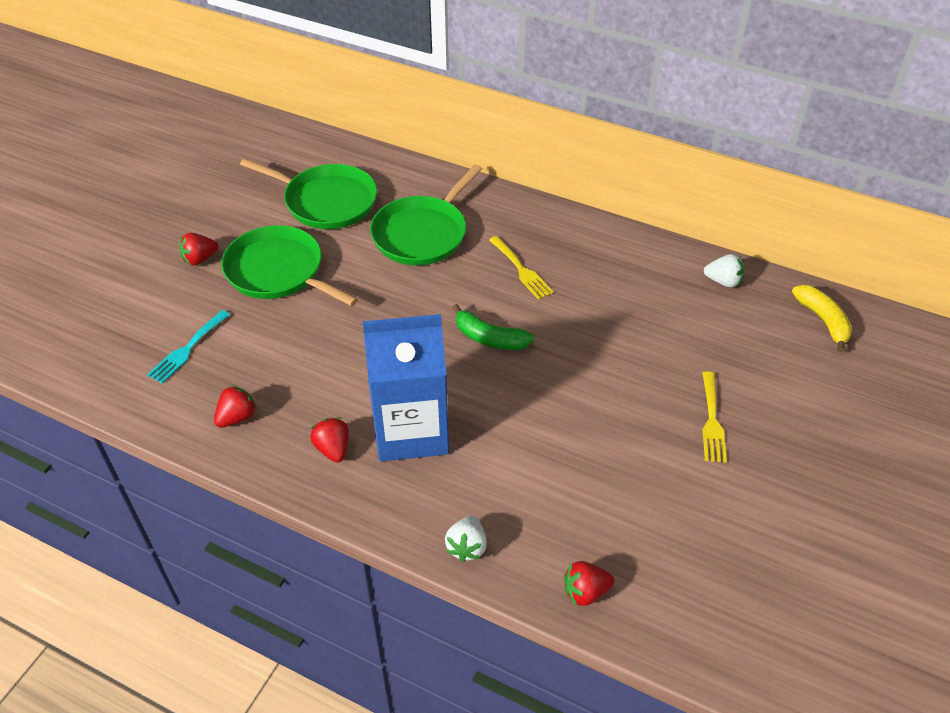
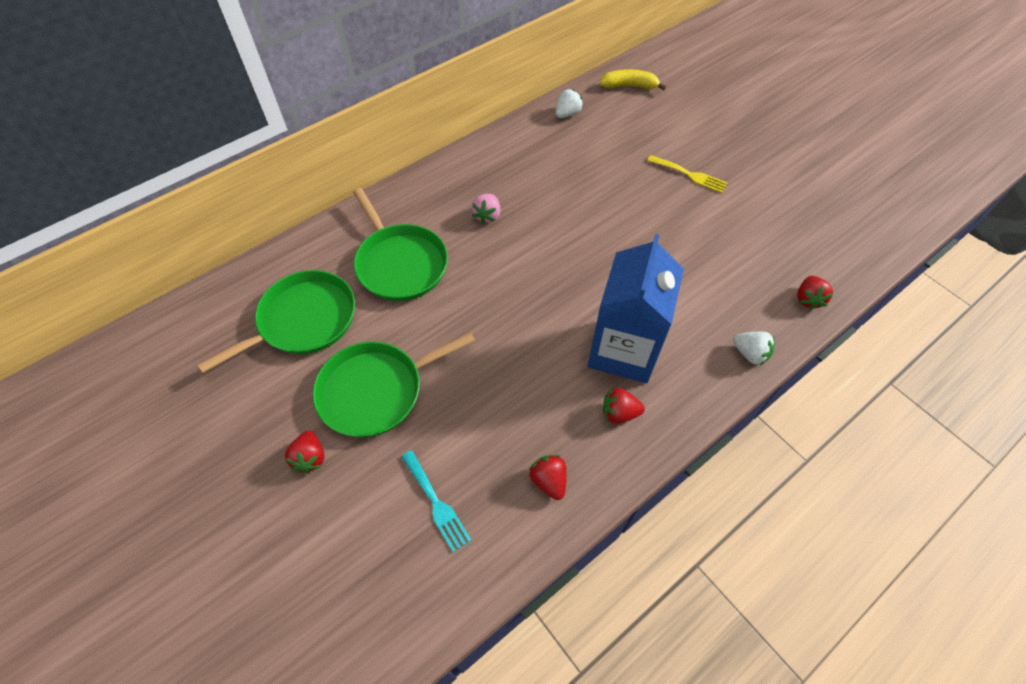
camera: 65 degrees left, 10 degrees up
green banana [452,304,534,350] -> none
yellow fork [489,236,554,300] -> pink strawberry [472,194,500,224]

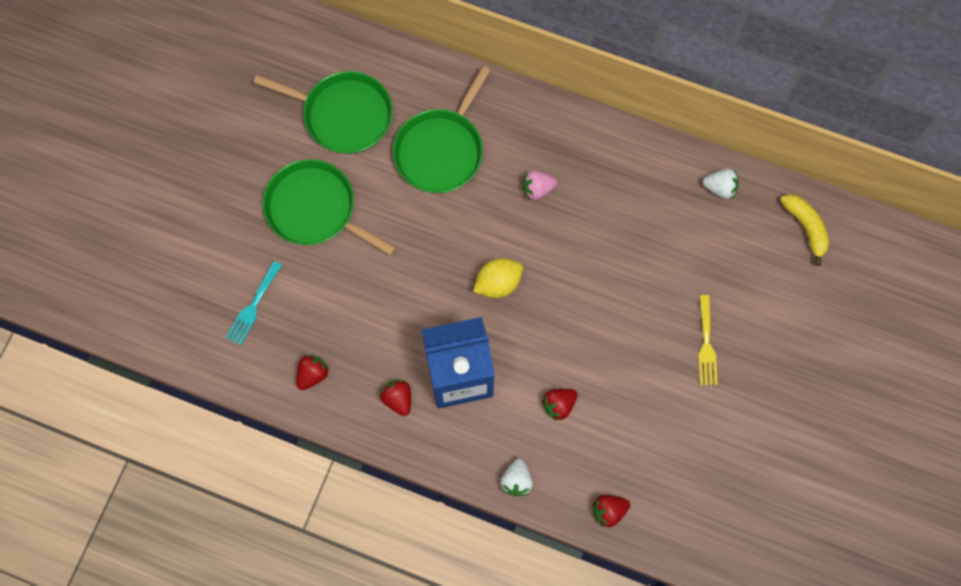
camera: 60 degrees right, 15 degrees up
red strawberry [285,431,324,473] -> red strawberry moved to [542,389,578,421]
none -> yellow lemon [473,258,523,298]

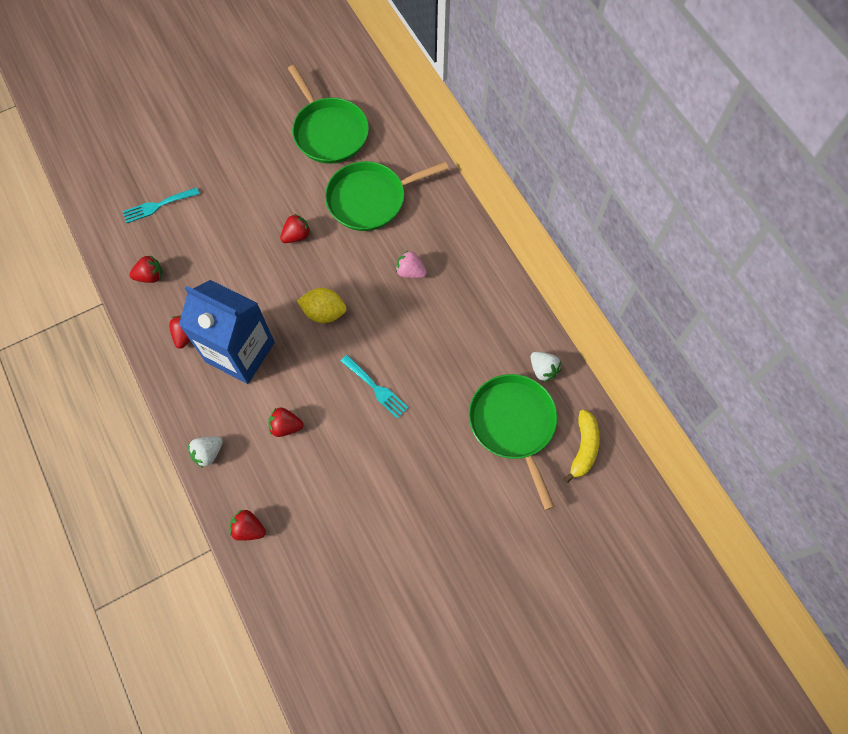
camera: 40 degrees right, 5 degrees down
green pan [263,159,396,255] -> green pan moved to [469,374,557,510]
yellow fork [698,295,717,385] -> none
none -> red strawberry [280,214,311,243]
none -> turquoise fork [341,355,409,419]

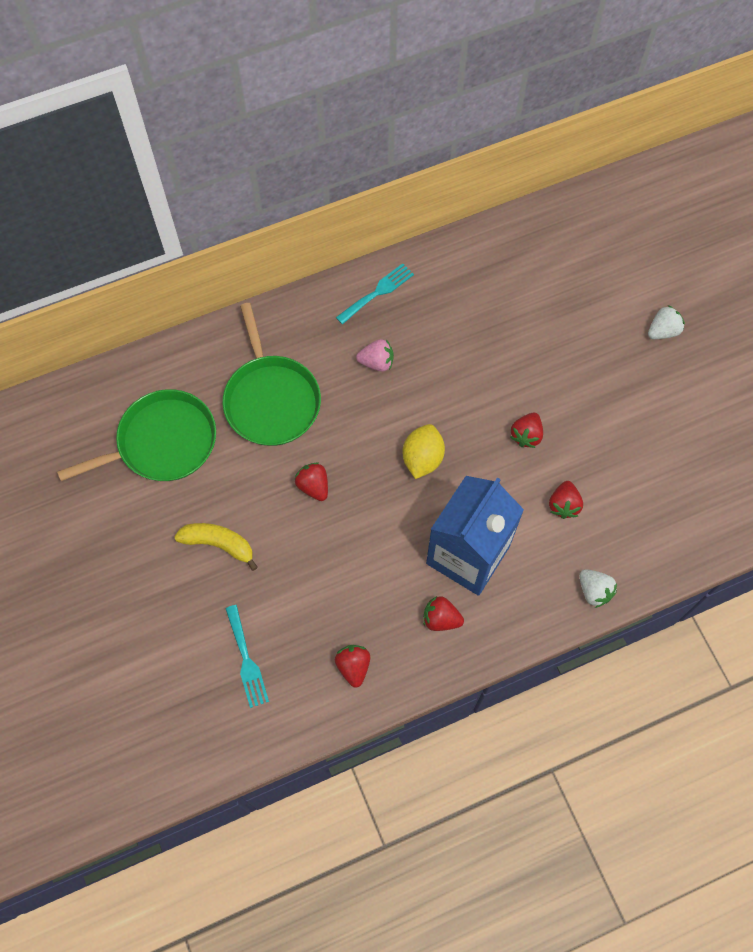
camera: 85 degrees left, 0 degrees up
red strawberry [229,510,266,541] -> red strawberry moved to [510,413,543,448]
turquoise fork [341,355,409,419] -> turquoise fork moved to [336,263,414,325]
pink strawberry [396,250,427,278] -> pink strawberry turned 120 degrees counterclockwise [356,339,394,372]
green pan [469,374,557,510] -> none
white strawberry [531,352,561,382] -> white strawberry moved to [648,305,685,339]
yellow banana [564,409,600,483] -> yellow banana moved to [174,523,258,571]

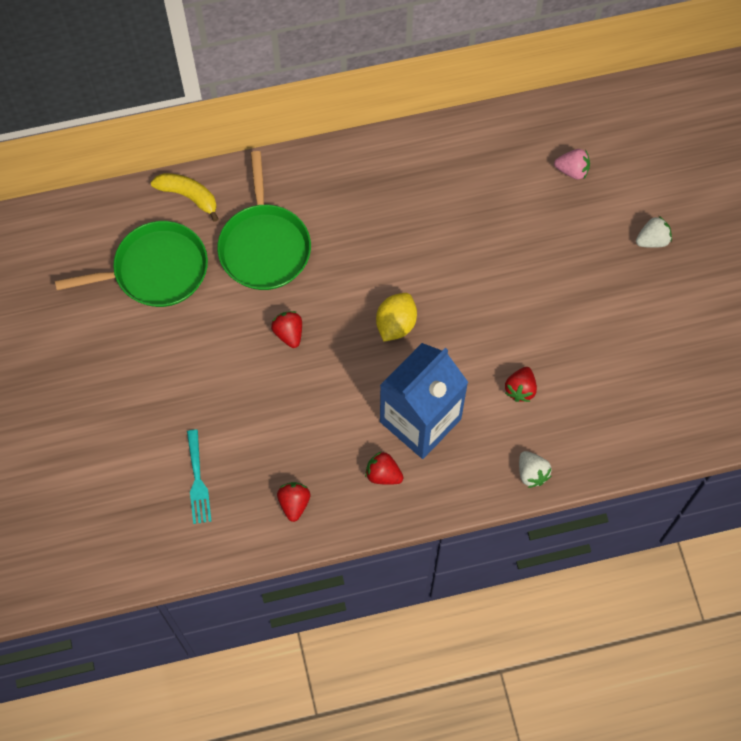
camera: 10 degrees right, 0 degrees up
yellow banana [174,523,258,571] -> yellow banana moved to [151,173,219,222]
turquoise fork [336,263,414,325] -> none
pink strawberry [356,339,394,372] -> pink strawberry moved to [554,149,590,179]
red strawberry [510,413,543,448] -> none

